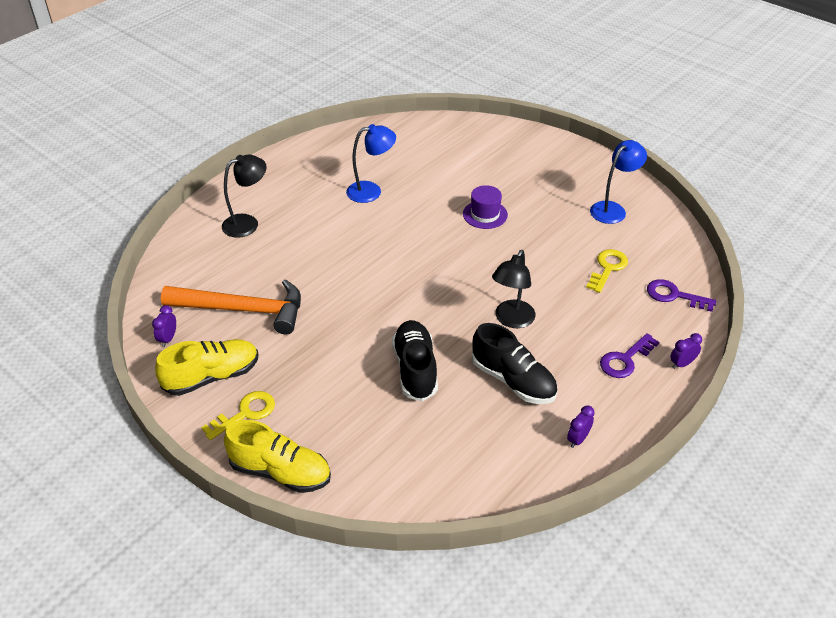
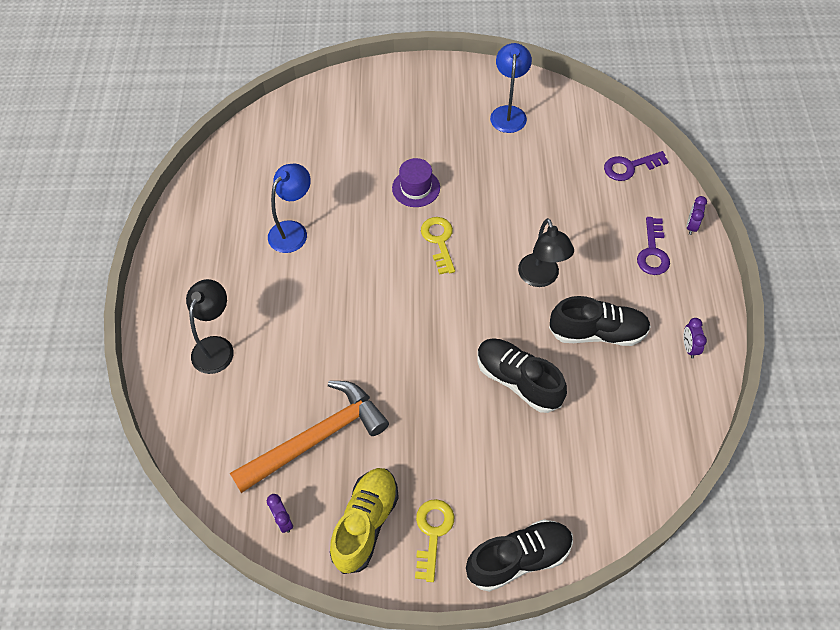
camera: 40 degrees left, 15 degrees up
yellow shoe [224,420,331,493] -> black shoe [466,519,573,592]
yellow key [586,249,628,293] -> yellow key moved to [421,217,455,275]

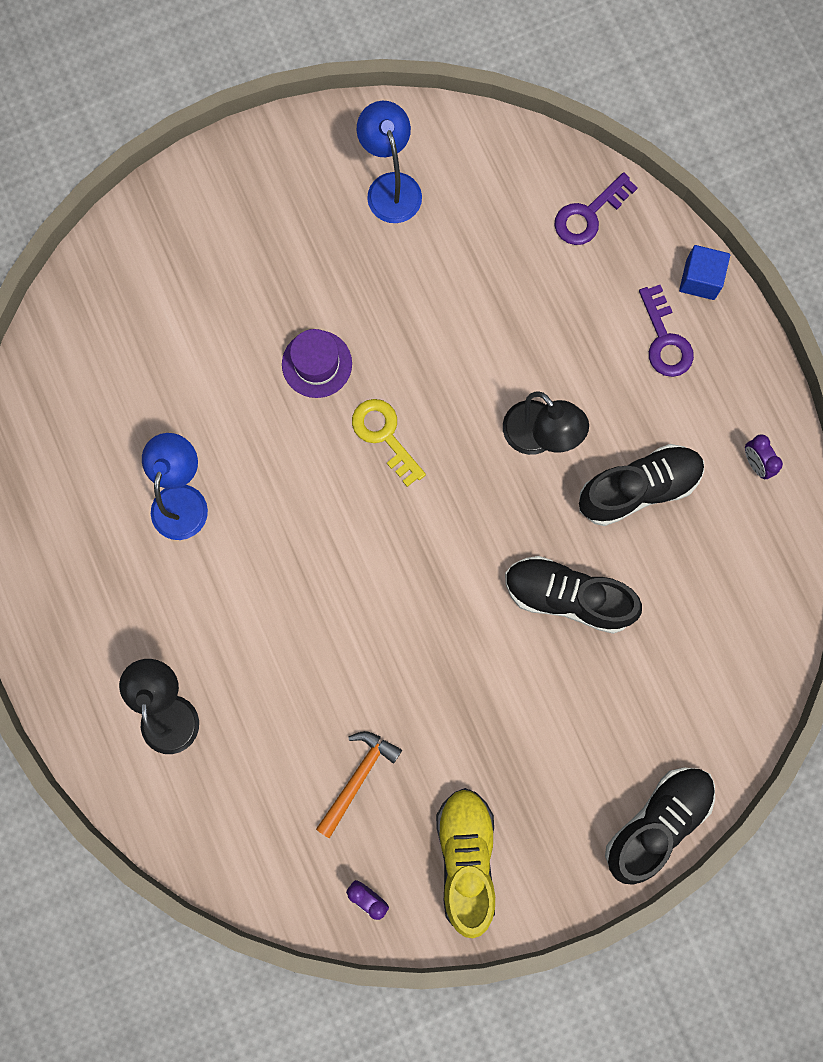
camera: 25 degrees left, 20 degrees up
orange hammer [230,381,389,493] -> orange hammer [316,731,402,838], size x0.54
yellow key [415,499,455,582] -> none
purple clock [686,196,707,235] -> blue cube [679,245,730,300]

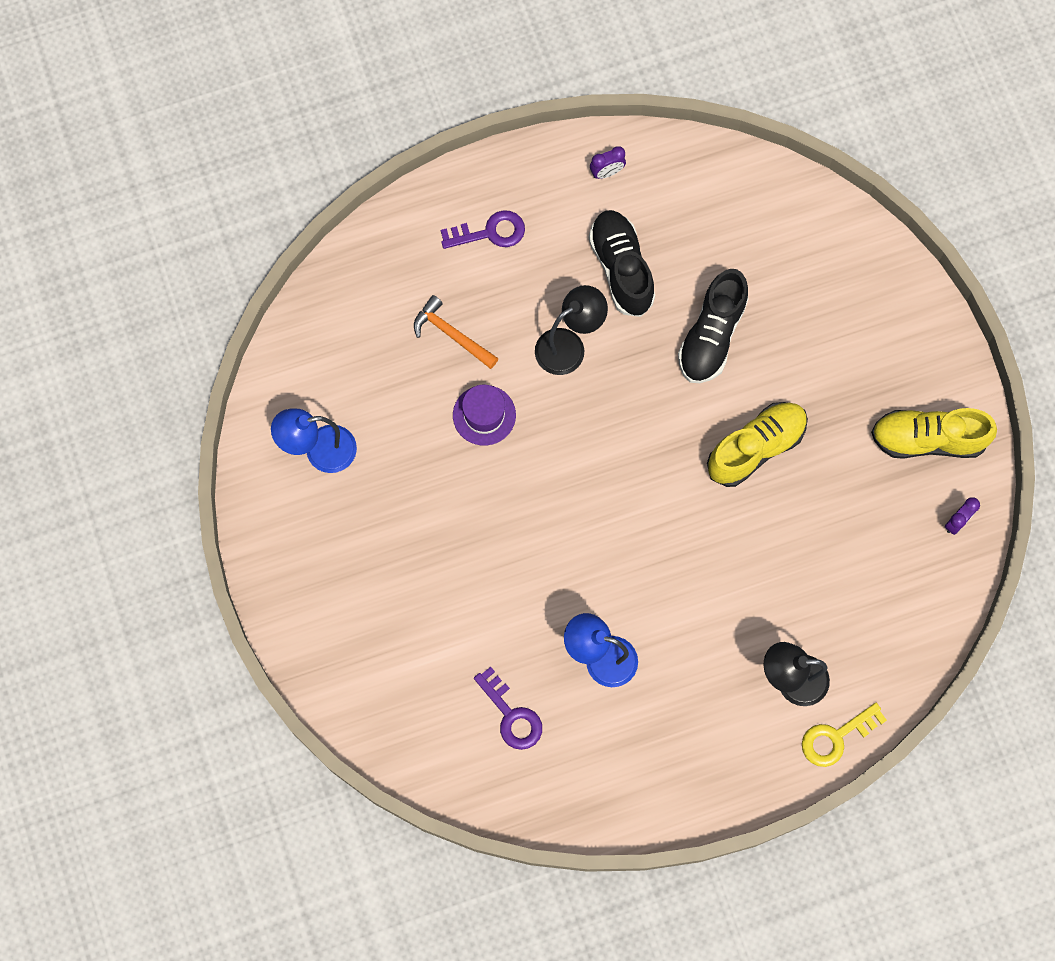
camera: 85 degrees left, 5 degrees down
purple hat [282,329,352,398] -> purple hat moved to [453,385,516,446]
orange hammer [316,731,402,838] -> orange hammer moved to [414,295,499,369]
yellow key [352,399,426,487] -> yellow key moved to [802,703,887,767]
purple key [554,172,638,245] -> purple key moved to [474,667,542,750]
black shoe [605,768,715,885] -> none
blue cube [679,245,730,300] -> none
none -> yellow shoe [707,402,808,487]

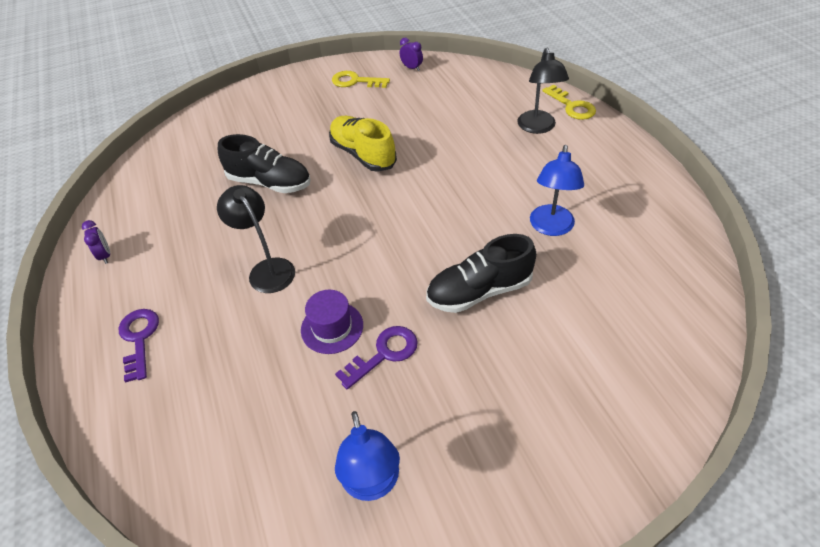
camera: 90 degrees left, 25 degrees down
orange hammer [414,295,499,369] -> none
purple key [474,667,542,750] -> purple key moved to [335,326,418,390]
black shoe [589,210,655,317] -> black shoe moved to [426,234,536,313]
yellow shoe [871,408,997,459] -> yellow key [332,71,390,88]

